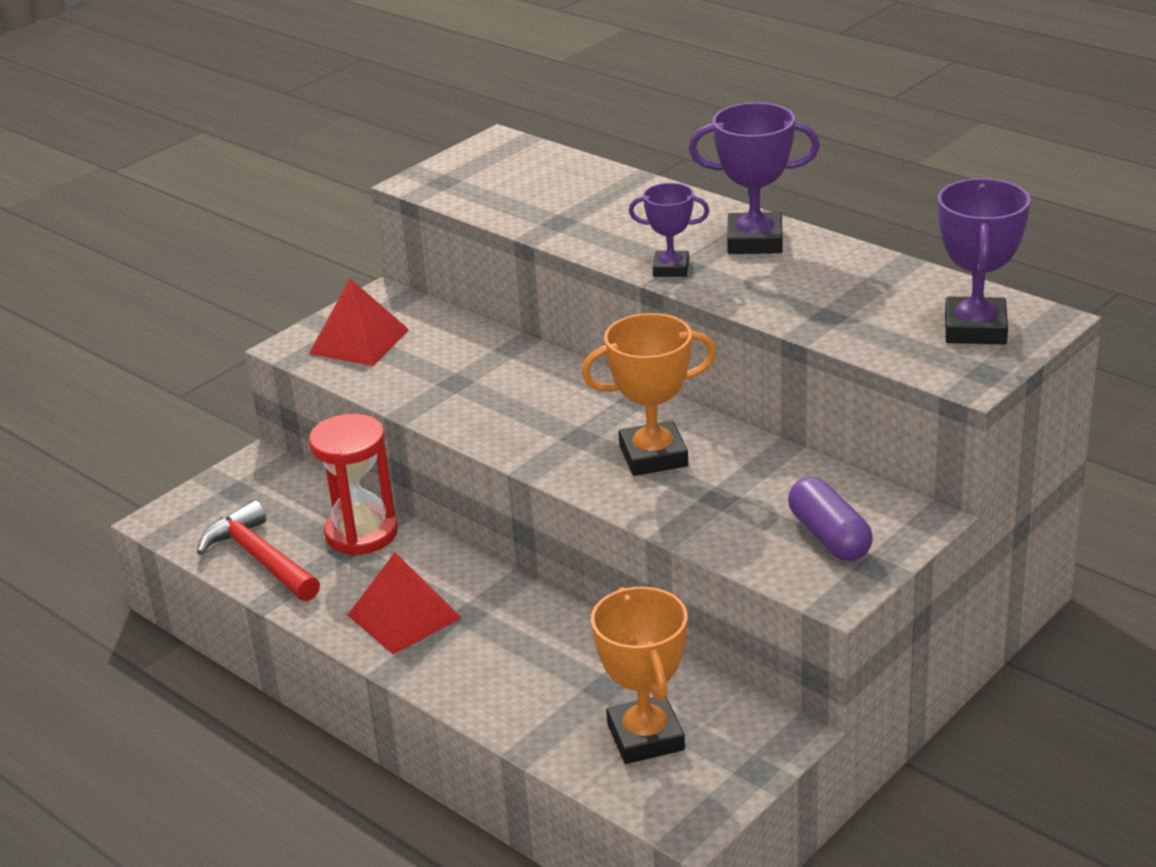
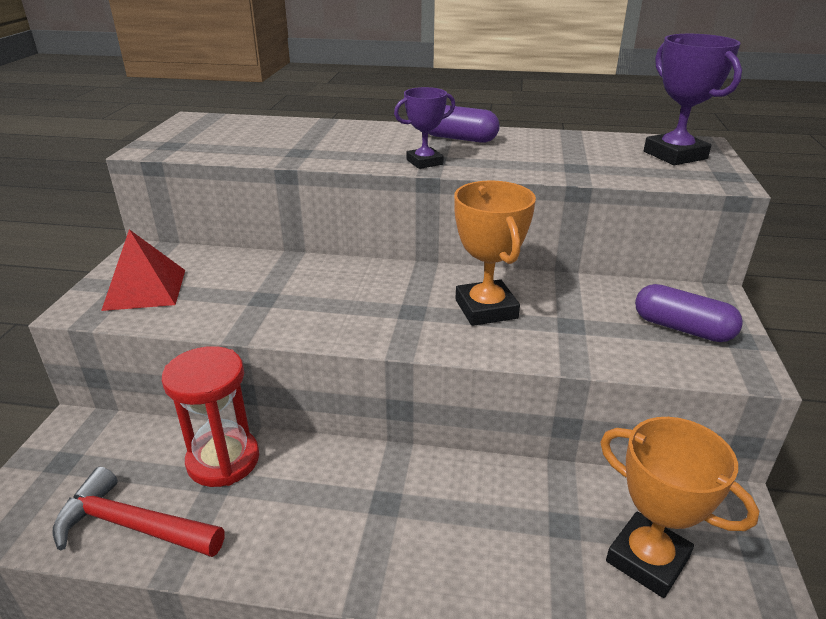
camera: 35 degrees left, 0 degrees up
red pyramid [348,552,461,654] -> none
orange trophy [581,313,717,476] -> orange trophy turned 60 degrees counterclockwise [454,180,536,326]
purple trophy [689,102,820,254] -> purple capsule [428,105,500,143]

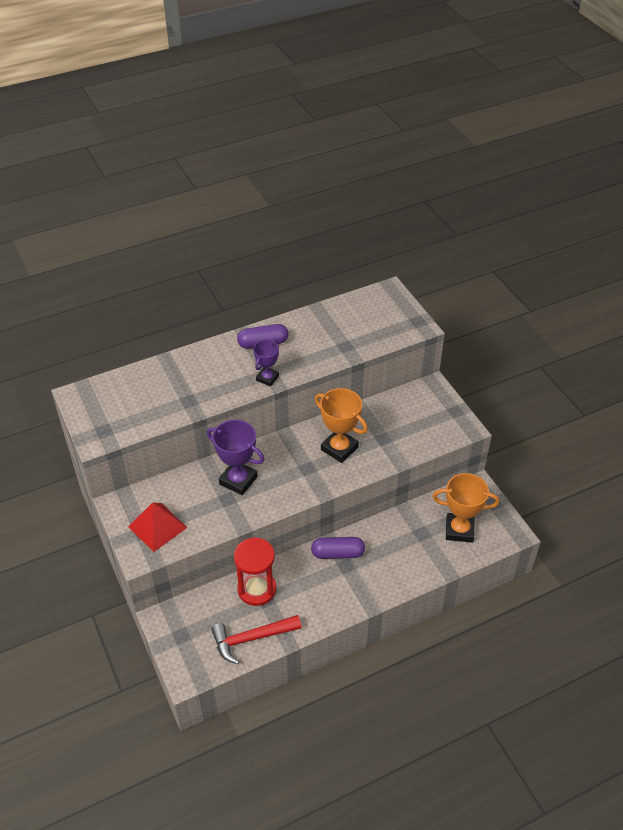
camera: 35 degrees left, 15 degrees up
purple capsule [635,284,743,342] -> purple capsule moved to [311,537,365,559]
purple trophy [644,34,742,165] -> purple trophy moved to [207,420,265,495]

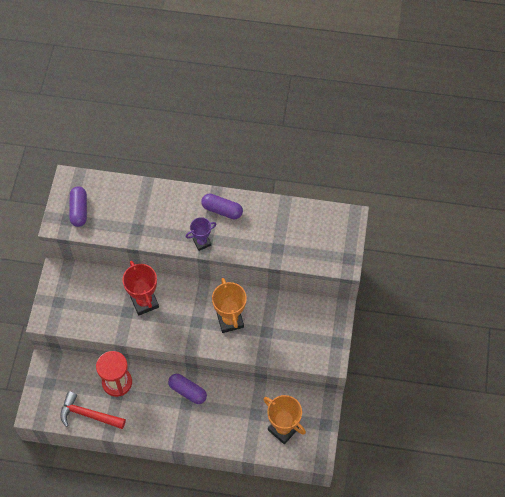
camera: 35 degrees right, 15 degrees up
red pyramid [128,502,187,552] -> none
purple trophy [207,420,265,495] -> red trophy [122,261,159,316]
none -> purple capsule [69,186,87,227]

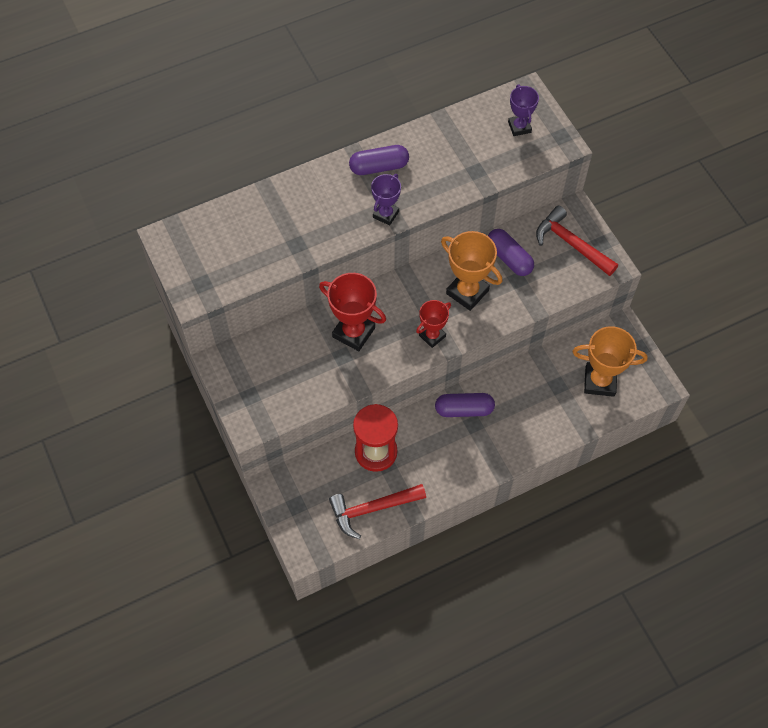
camera: 35 degrees left, 0 degrees up
purple capsule [69,186,87,227] -> purple capsule moved to [488,229,534,276]
none -> red trophy [416,300,451,348]
none -> purple trophy [508,85,539,136]
none -> red hammer [536,206,618,276]

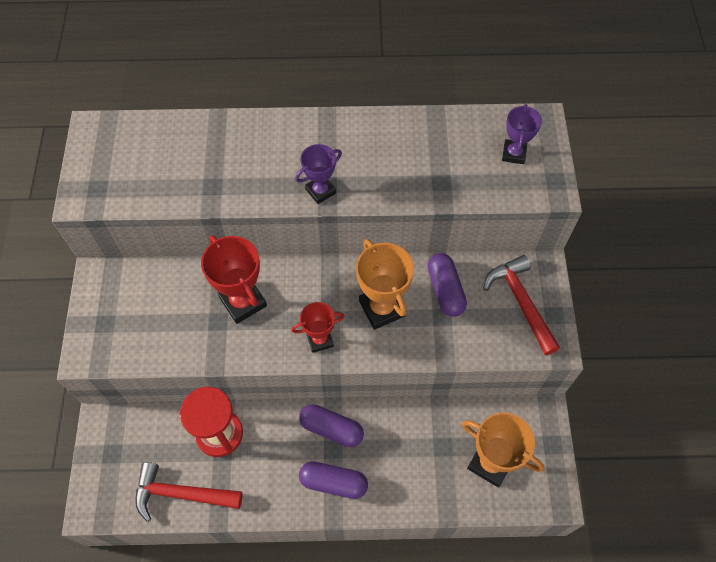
camera: 25 degrees right, 0 degrees up
purple capsule [349,145,409,175] -> purple capsule moved to [299,461,368,499]

